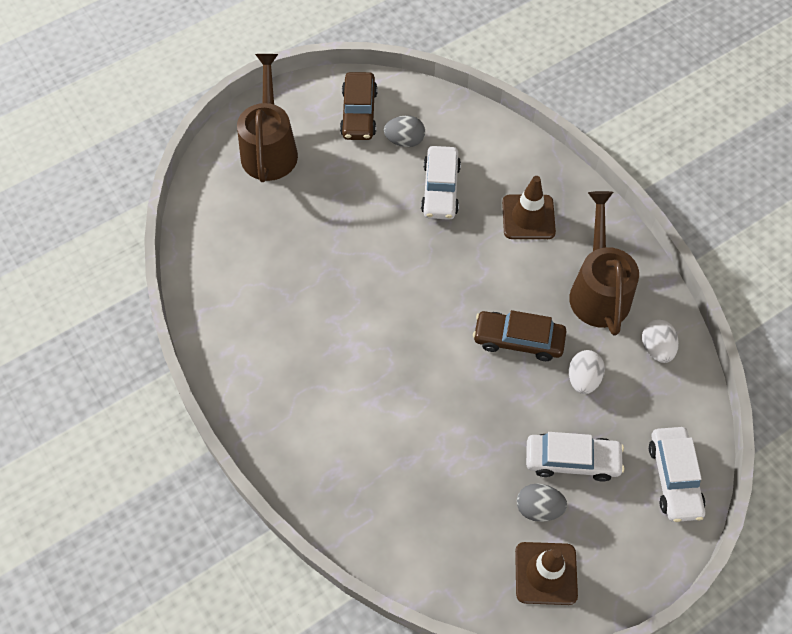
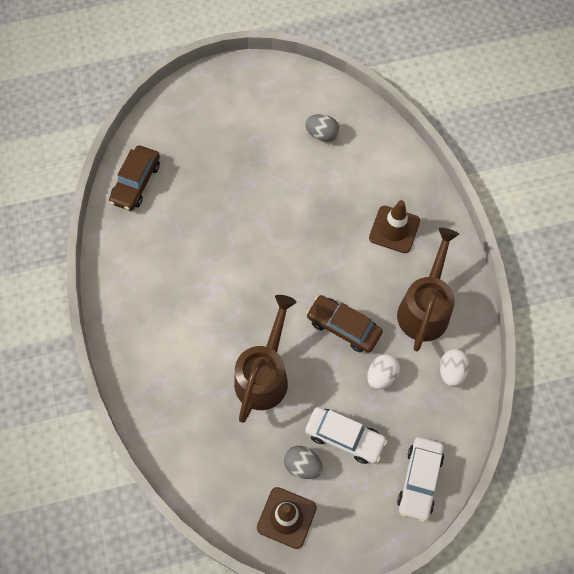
camera: 20 degrees right, 5 degrees up
brown watering can [237,54,298,182] -> brown watering can moved to [234,295,296,423]
brown car [340,72,378,140] -> brown car moved to [109,145,160,211]
white car [421,146,461,220] -> none

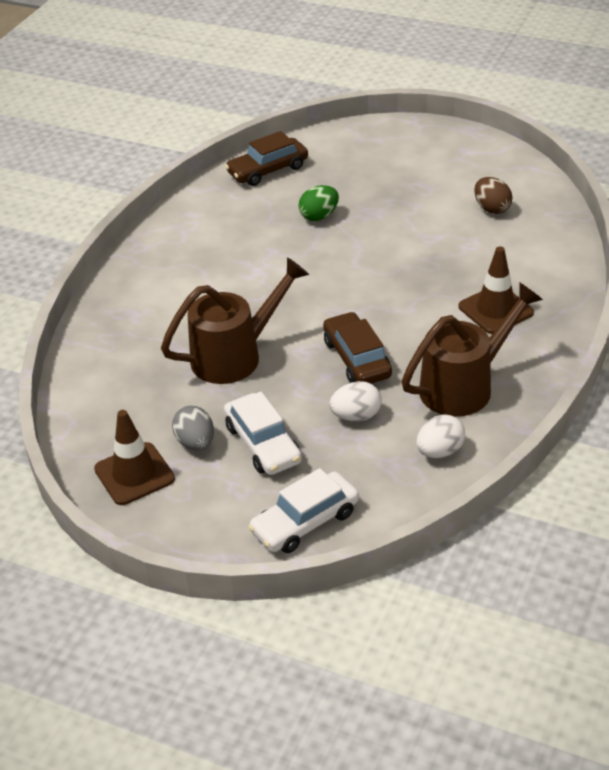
camera: 40 degrees right, 25 degrees down
grey egg [305,114,339,142] -> brown egg [474,177,513,214]
none -> green egg [298,185,339,221]

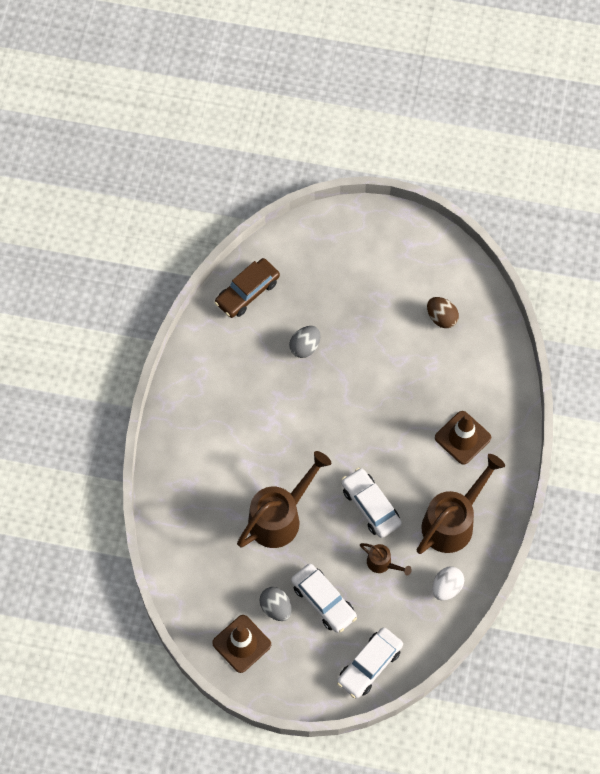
camera: 15 degrees left, 25 degrees up
green egg [298,185,339,221] -> grey egg [289,326,320,358]
brown car [323,312,392,384] -> white car [341,468,402,538]
white egg [329,381,382,421] -> brown watering can [360,543,412,576]

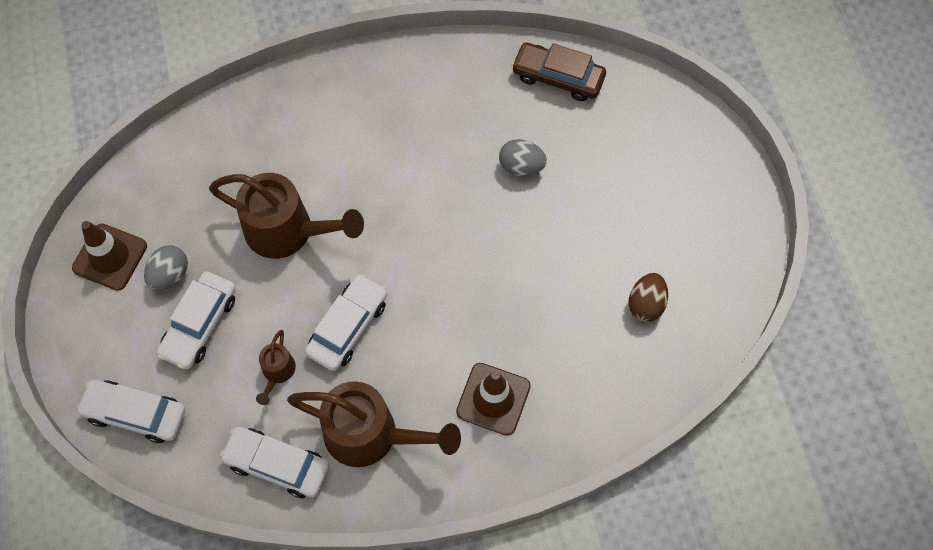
camera: 65 degrees right, 0 degrees up
white egg [432,567,464,601] -> white car [220,427,329,498]

